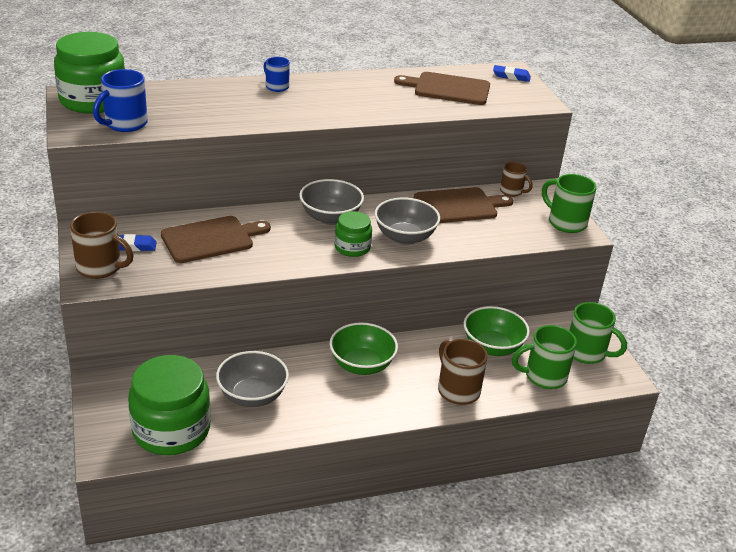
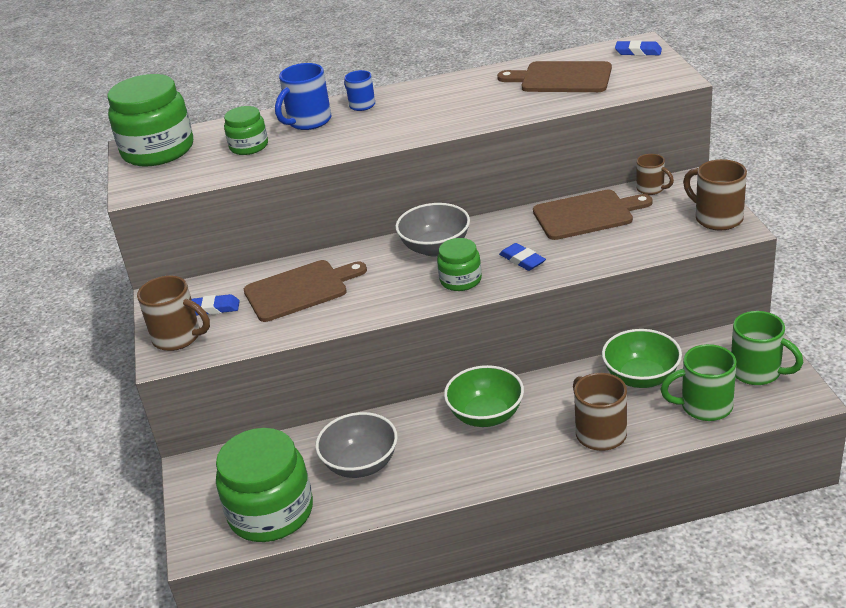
camera: 10 degrees right, 0 degrees up
blue mug [93,69,148,132] -> blue mug moved to [275,63,331,130]
grey bowl [375,198,440,245] -> blue eraser [499,243,546,271]
green mug [542,174,597,233] -> brown mug [683,159,747,231]
none -> green jar [224,106,268,155]

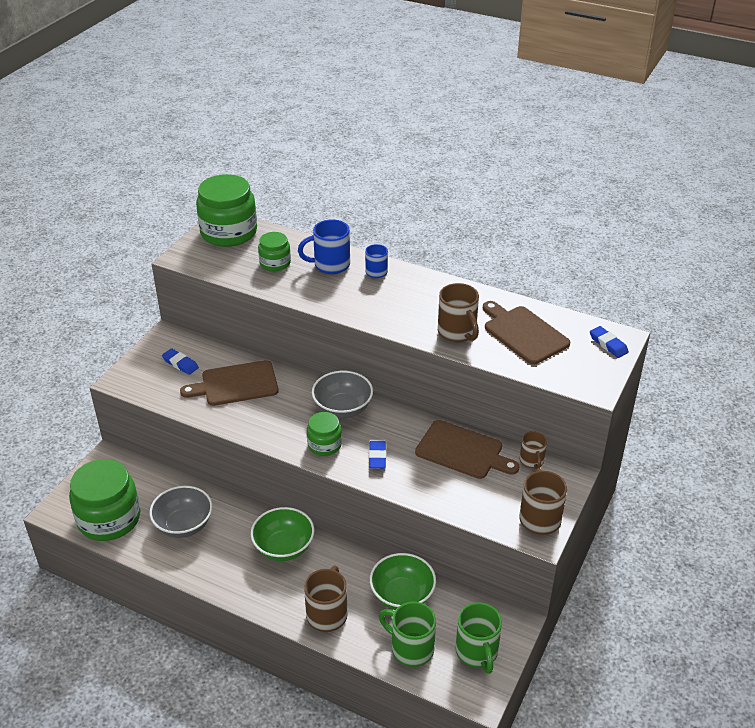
camera: 35 degrees right, 5 degrees up
brown mug [137,276,210,351] -> brown mug moved to [438,283,479,342]
brown cutting board [244,260,367,322] -> brown cutting board turned 150 degrees clockwise [180,360,279,406]

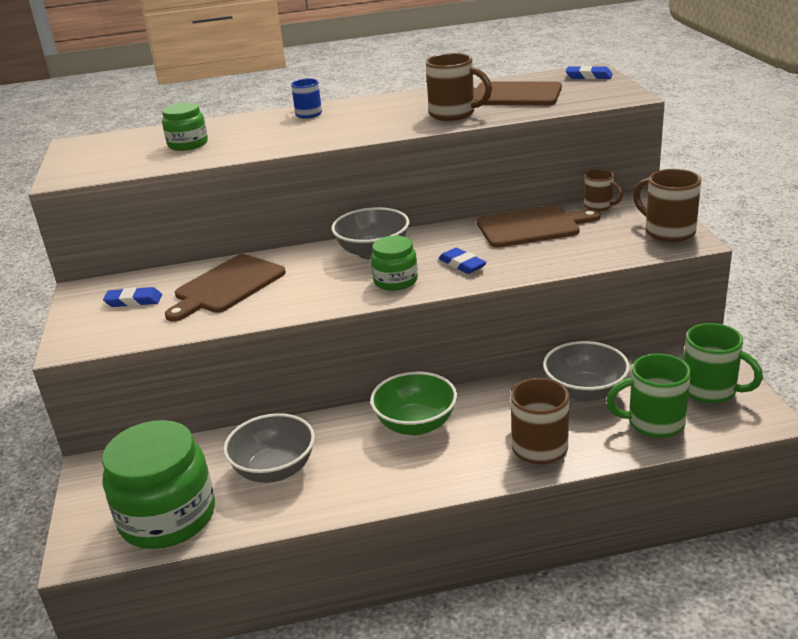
camera: 35 degrees left, 10 degrees down
green jar [196,174,257,247] -> none
blue mug [298,219,350,274] -> none
green bowl [370,553,436,610] -> grey bowl [543,341,630,402]

